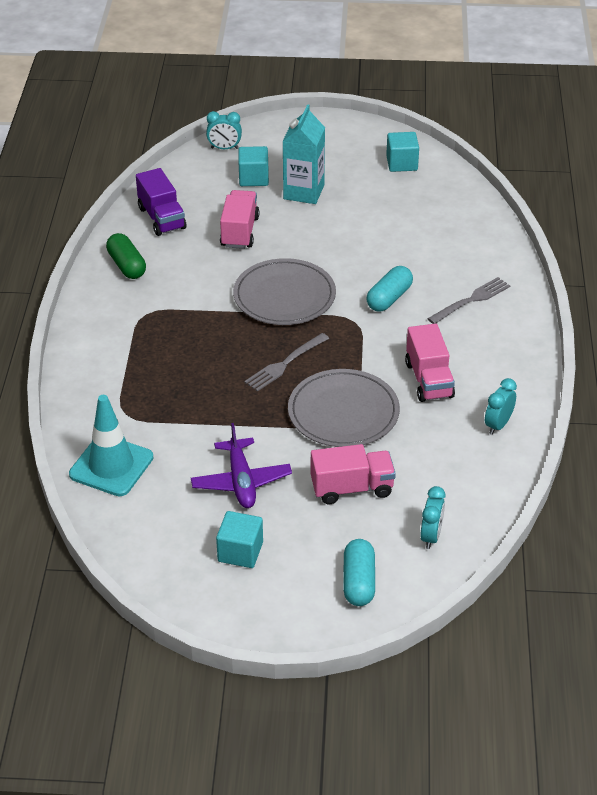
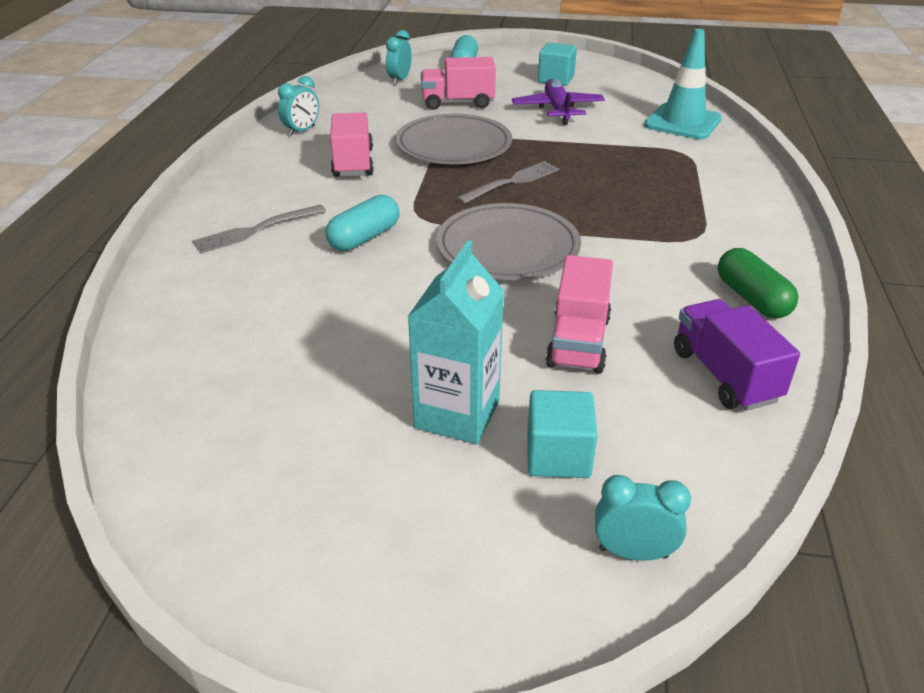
camera: 175 degrees left, 5 degrees down
turquoise cube [386,132,419,172] -> none

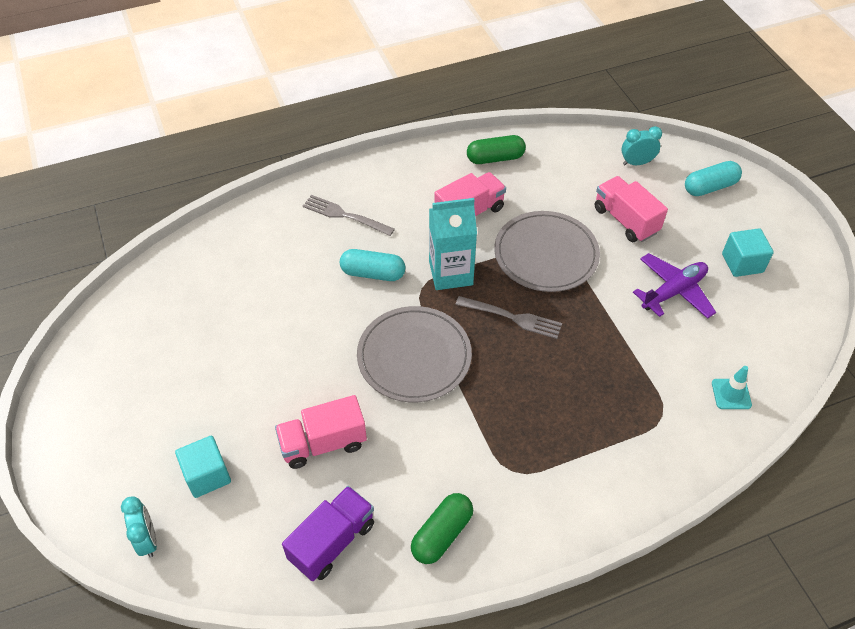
camera: 60 degrees right, 15 degrees up
turquoise clock [278,76,319,136] -> green capsule [467,135,526,164]
turquoise carton [408,240,504,444] -> turquoise carton moved to [429,198,477,290]
turquoise traffic cone [644,29,722,139] -> turquoise traffic cone [712,366,752,409], size x0.51

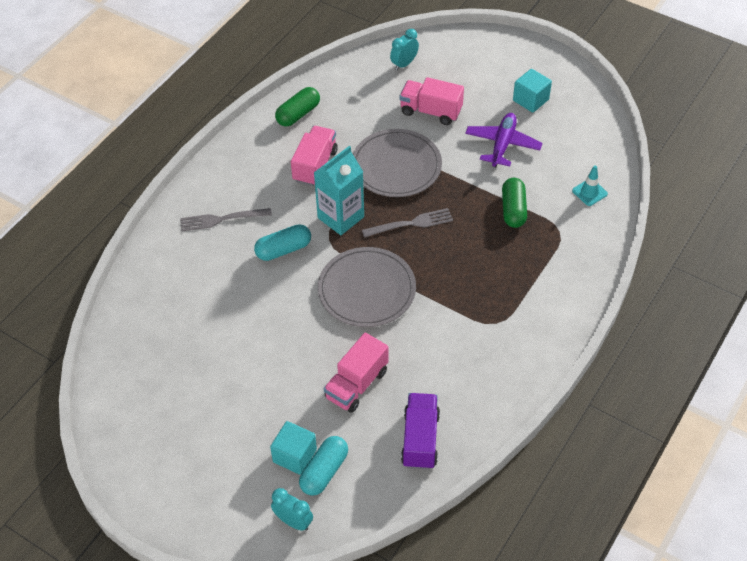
camera: 35 degrees left, 0 degrees up
green capsule [411,493,473,564] -> green capsule moved to [502,178,527,228]
turquoise capsule [685,161,742,196] -> turquoise capsule moved to [299,436,348,496]

